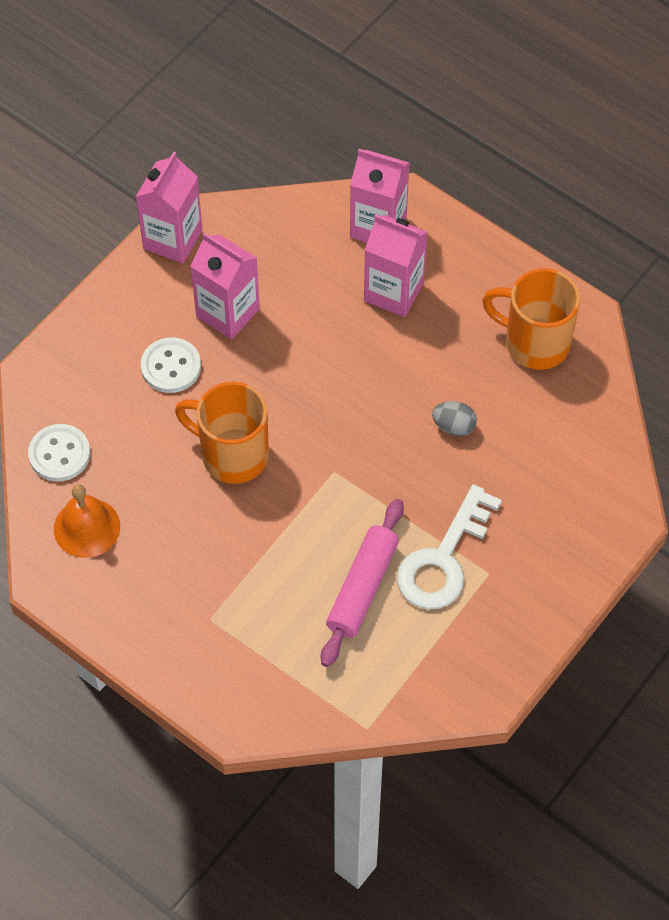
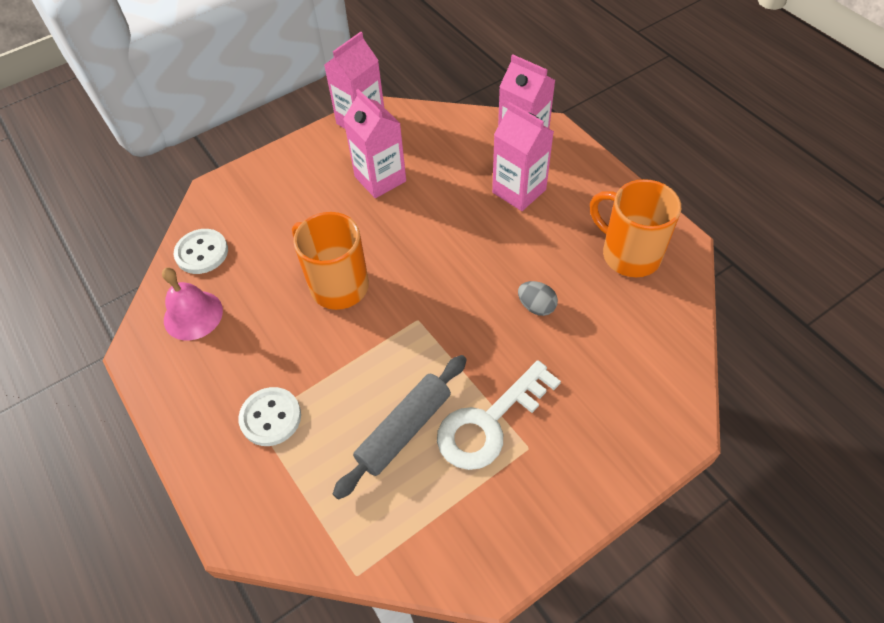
camera: 20 degrees right, 5 degrees down
orange bell [54,484,120,558] -> pink bell [162,268,223,340]
white button [141,337,201,393] -> white button moved to [239,387,301,446]
pink rolling pin [321,499,404,667] -> grey rolling pin [333,355,467,500]

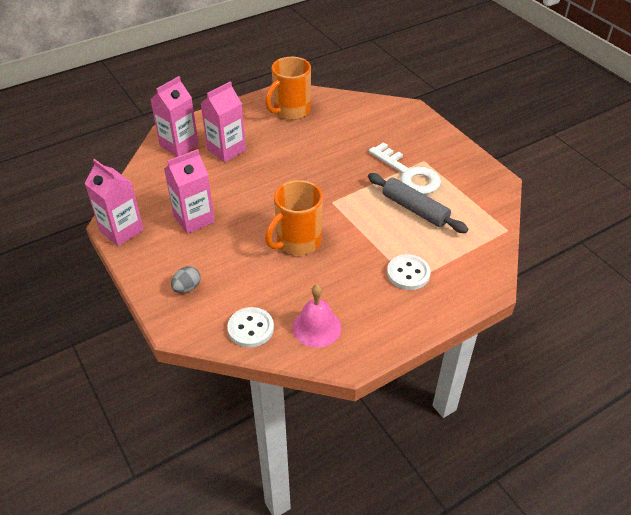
camera: 90 degrees left, 10 degrees down
grey egg [518,281,558,316] -> grey egg moved to [171,266,200,293]

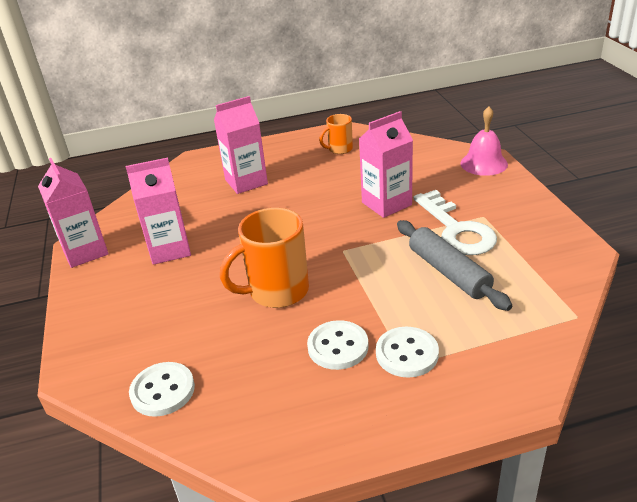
camera: 20 degrees right, 10 degrees down
pink carton [150,76,199,157] -> pink carton moved to [359,111,413,218]
grey egg [171,266,200,293] -> none
orange mug [265,57,311,120] -> orange mug [319,114,353,154], size x0.55
pink bell [292,284,341,348] -> pink bell moved to [460,106,508,176]
none -> white button [307,320,369,370]

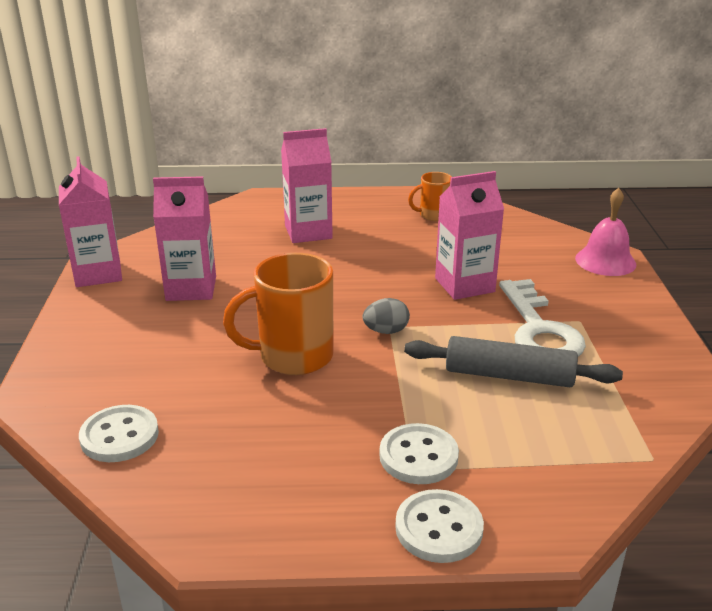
camera: 10 degrees right, 5 degrees down
white button [307,320,369,370] -> white button moved to [395,489,484,563]
grey rolling pin [397,220,513,311] -> grey rolling pin turned 60 degrees counterclockwise [404,336,623,387]
none -> grey egg [363,298,410,334]

